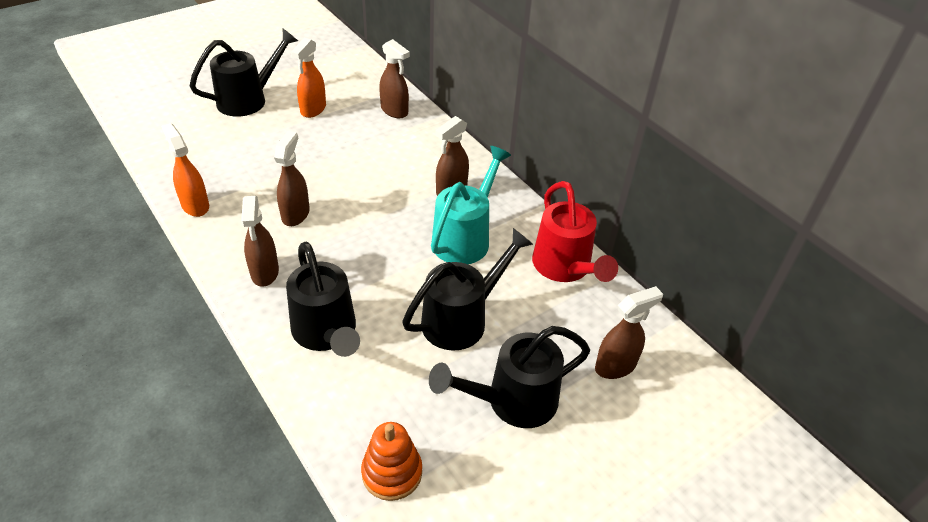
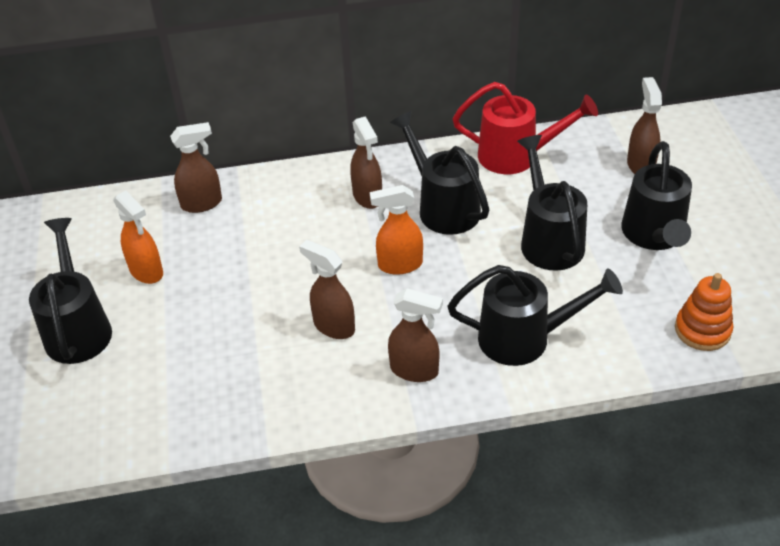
camera: 60 degrees left, 0 degrees up
orange spray bottle [161,123,209,217] -> orange spray bottle moved to [370,185,423,275]
turquoise watering can [431,146,511,264] -> black watering can [390,111,489,235]

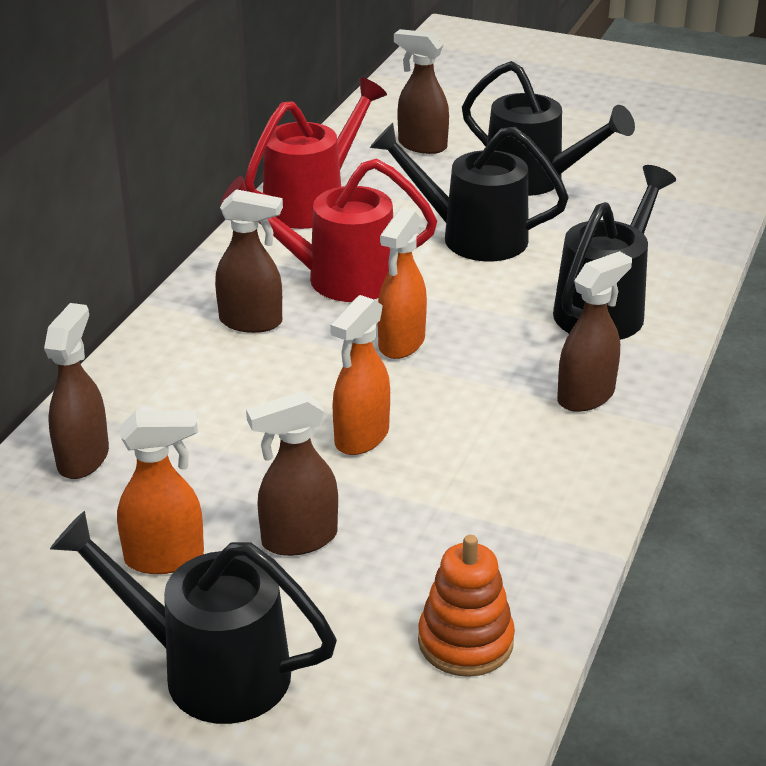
camera: 60 degrees left, 10 degrees down
brown spray bottle [299,240,355,339] -> brown spray bottle moved to [246,391,338,556]
black watering can [390,111,489,235] -> red watering can [221,159,437,302]
orange stacking toy [675,273,733,351] -> orange stacking toy moved to [418,535,515,677]
none -> orange spray bottle [330,295,390,455]

